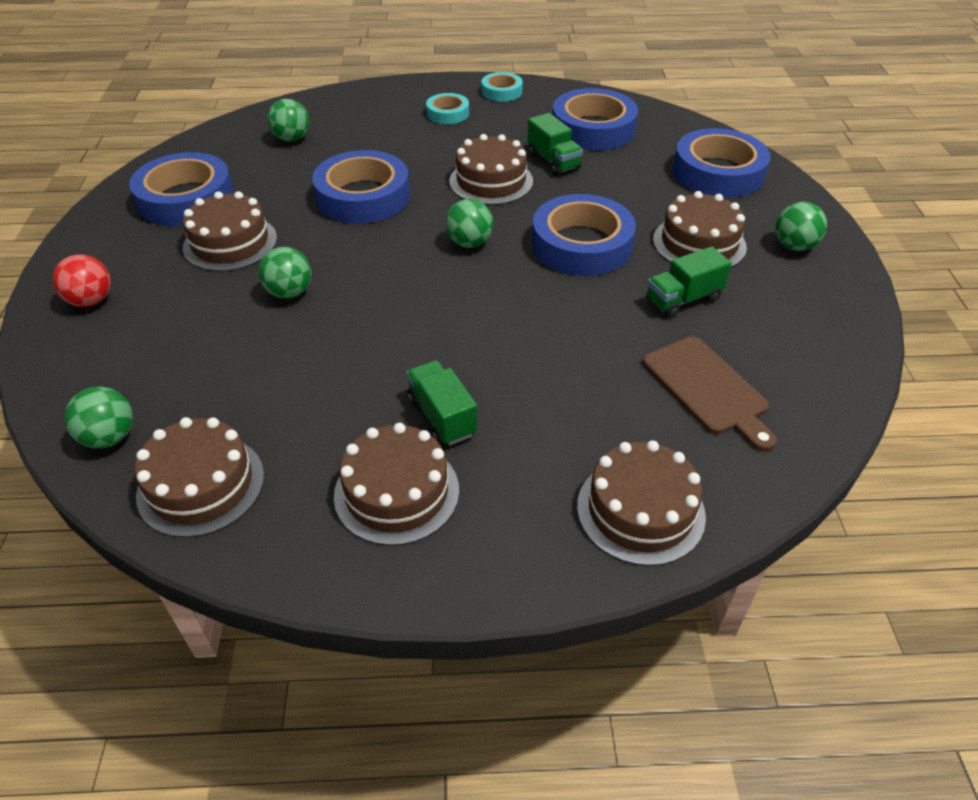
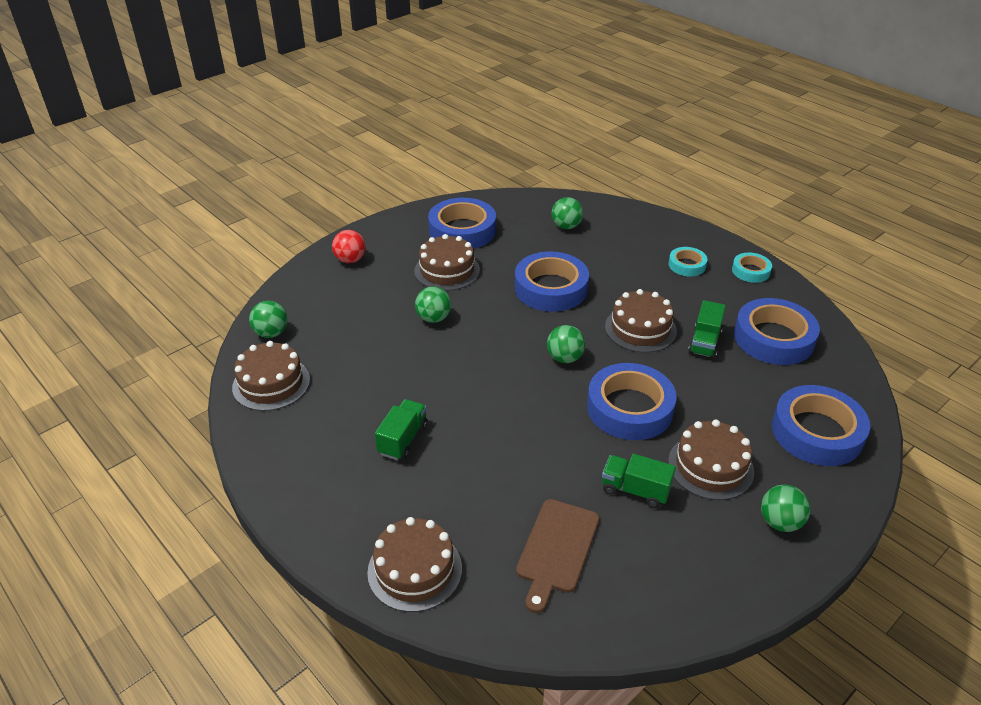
camera: 50 degrees right, 5 degrees down
brown cake [334,423,459,546] -> none

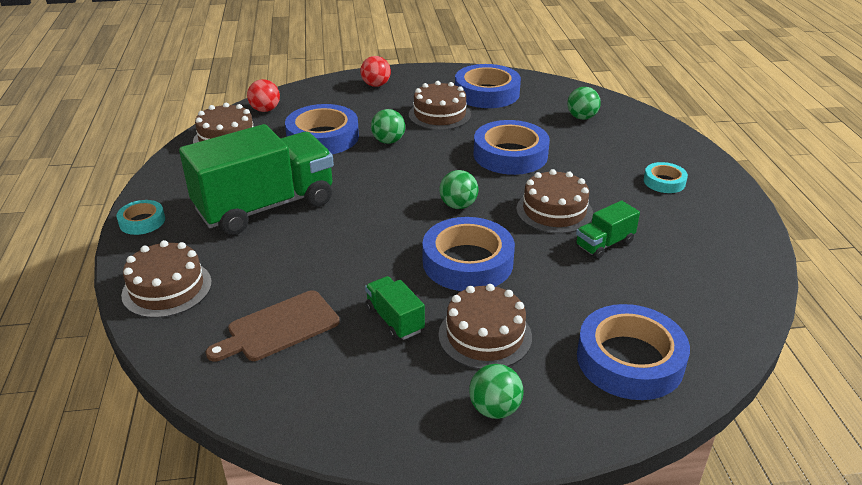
camera: 35 degrees right, 5 degrees down
green ball [249,301,287,338] -> red ball [247,79,280,112]
green truck [375,399,428,460] -> green truck [179,124,334,235], size x2.31
turquoise tape [732,252,772,283] -> turquoise tape moved to [116,200,165,235]
blue tape [734,298,820,365] -> blue tape moved to [285,104,359,154]

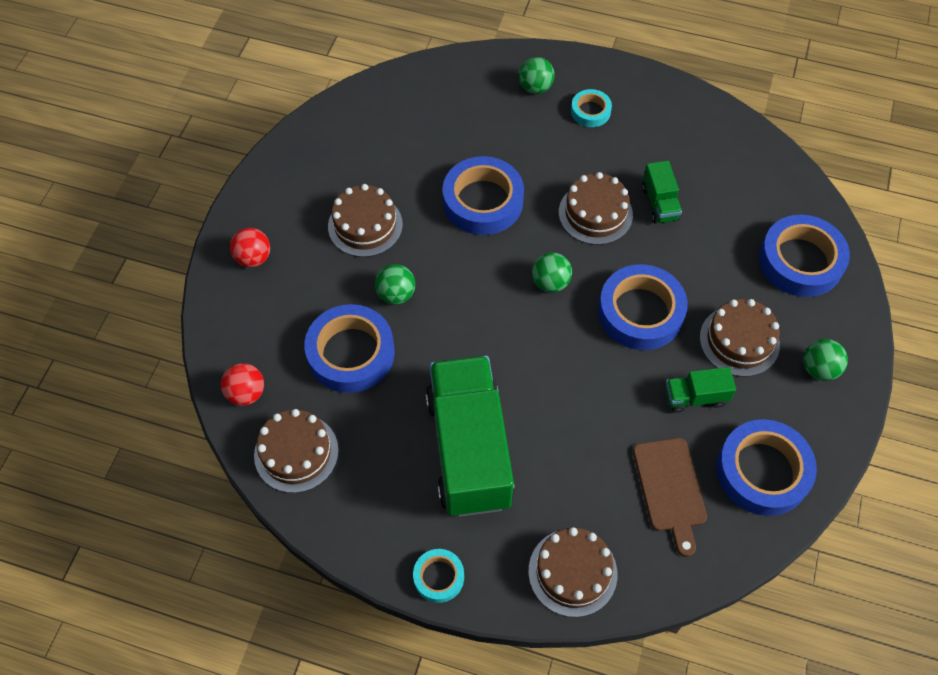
camera: 65 degrees left, 25 degrees up
blue tape [455,64,521,108] -> blue tape moved to [717,419,817,516]
green ball [567,87,601,120] -> green ball moved to [519,57,555,94]

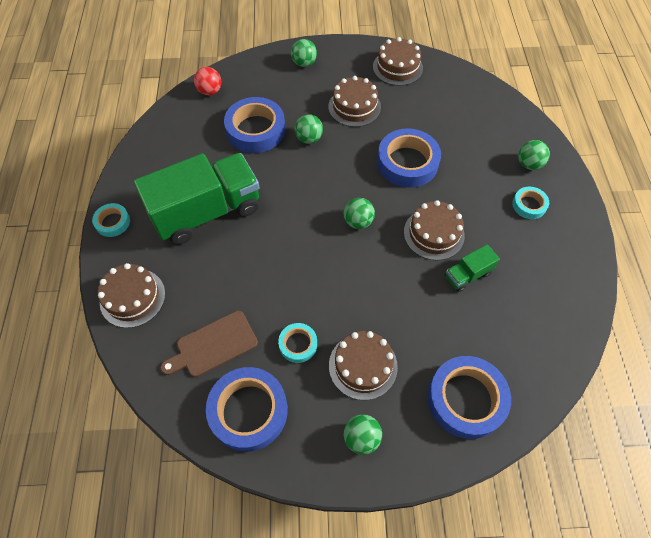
camera: 70 degrees right, 0 degrees up
red ball [230,228,270,267] -> green ball [291,39,317,67]
brown cake [254,409,339,493] -> brown cake moved to [373,37,423,86]
blue tape [598,264,688,350] -> none
green truck [665,367,736,413] -> turquoise tape [278,323,317,363]

